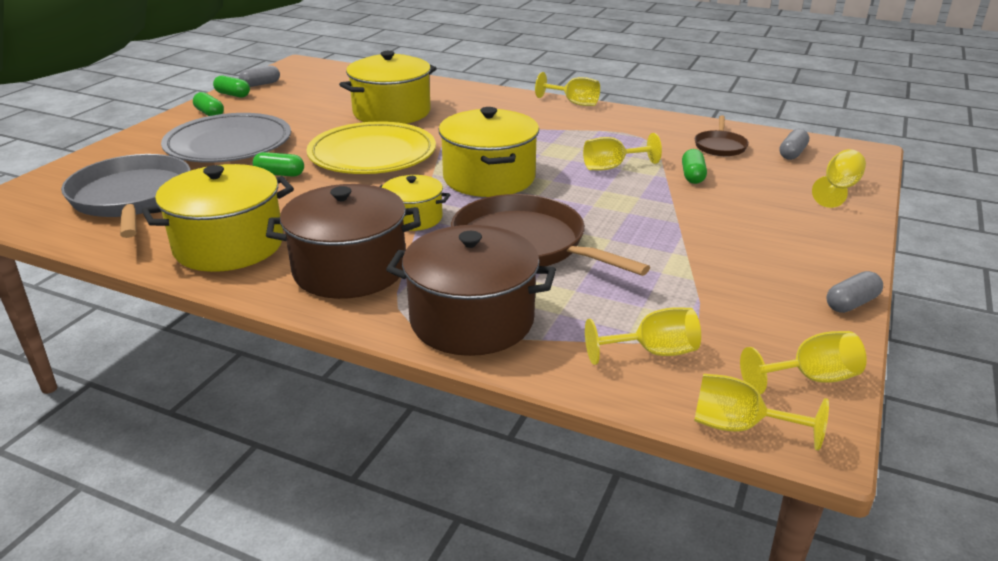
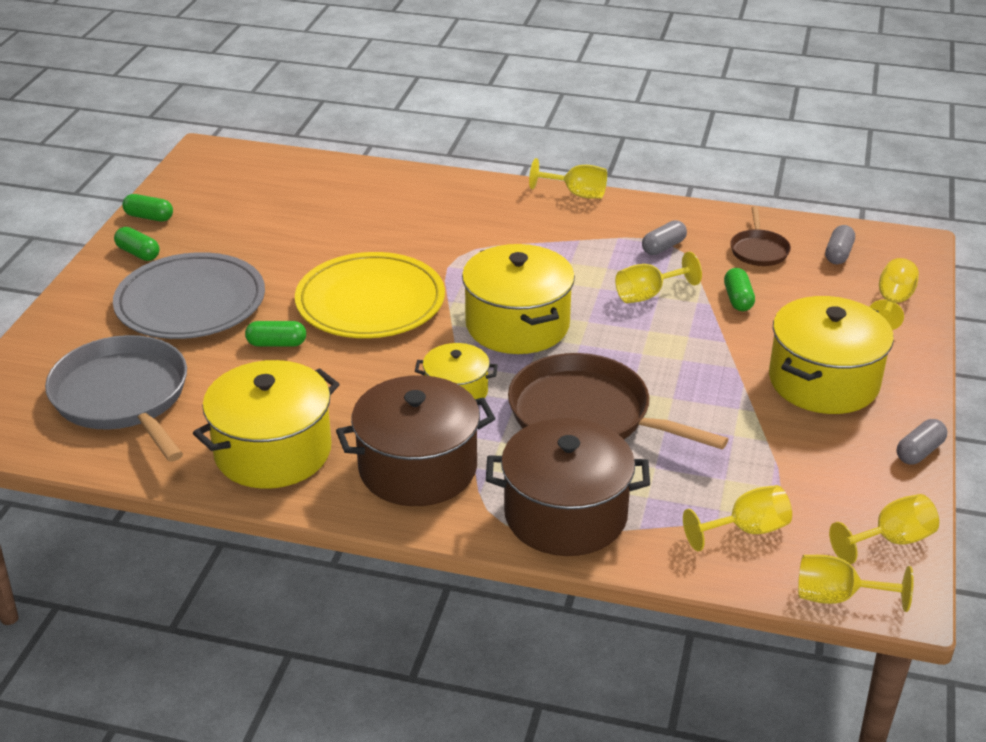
camera: 10 degrees left, 5 degrees up
grey capsule [239,65,280,87] -> grey capsule moved to [642,220,687,255]
yellow pot [339,51,437,124] -> yellow pot moved to [769,296,894,414]

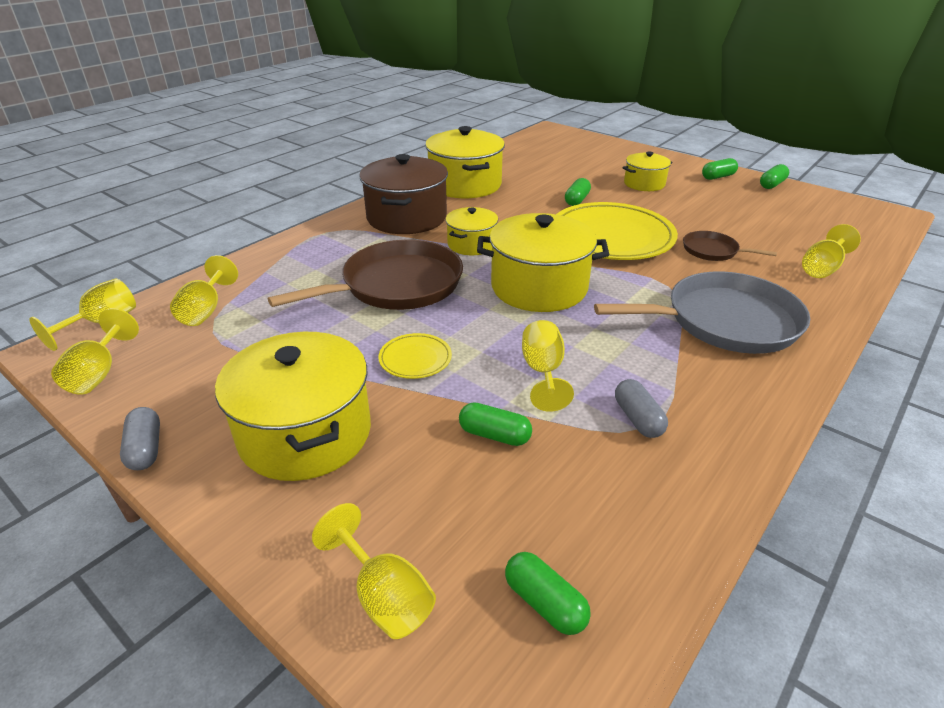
camera: 115 degrees right, 0 degrees up
grey pan [45,335,187,462] -> grey pan moved to [594,271,810,354]
grey plate [113,252,265,339] -> yellow pot [623,152,672,191]
brown pot [486,418,650,556] -> none
yellow goblet [529,158,607,199] -> yellow goblet moved to [802,224,861,278]
brown pan [730,206,791,266] -> brown pan moved to [683,231,777,261]
grey capsule [825,225,855,264] -> green capsule [505,552,591,635]
none -> yellow plate [378,333,452,379]

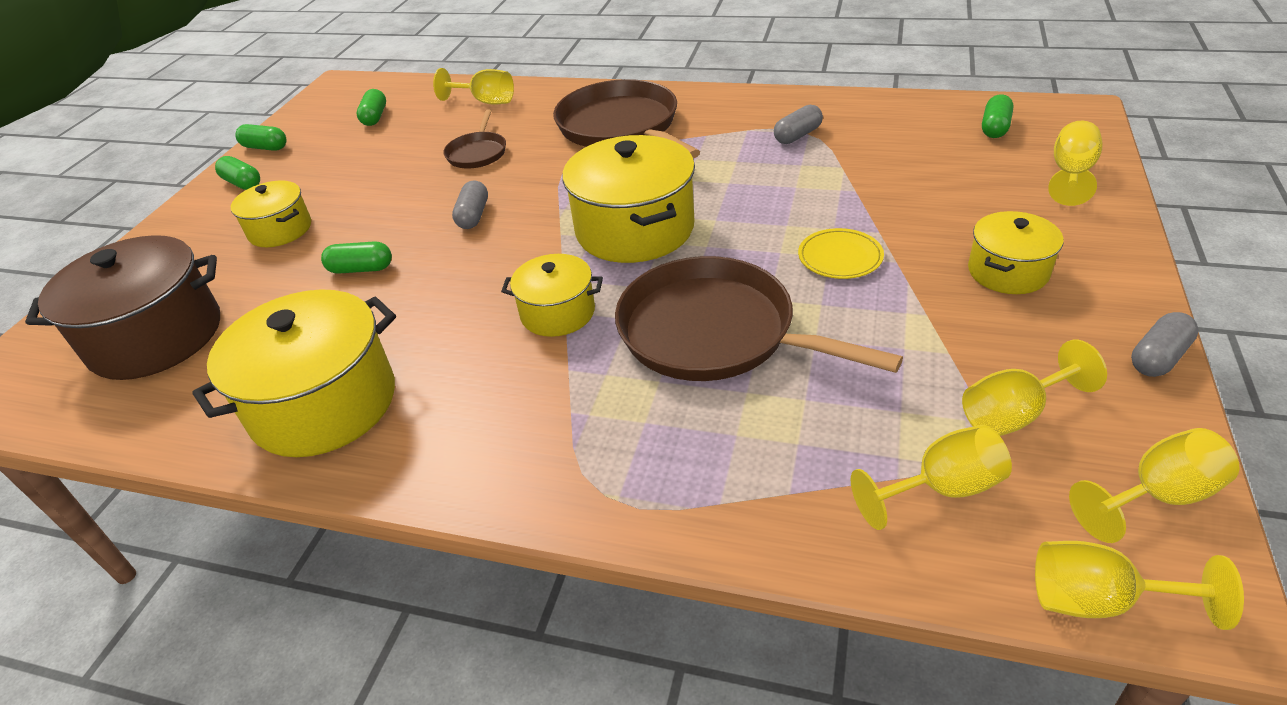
camera: 110 degrees left, 5 degrees up
yellow pot [215,332,371,481] -> yellow pot [968,211,1064,294], size x0.57
brown pot [359,154,448,234] -> brown pot moved to [25,235,220,380]
green capsule [459,402,532,446] -> green capsule moved to [357,89,386,126]
yellow goblet [522,320,574,412] -> yellow goblet moved to [962,339,1107,436]
yellow plate [556,202,678,260] -> grey capsule [452,180,488,229]
grey pan [594,271,810,354] -> brown pan [553,79,700,159]

